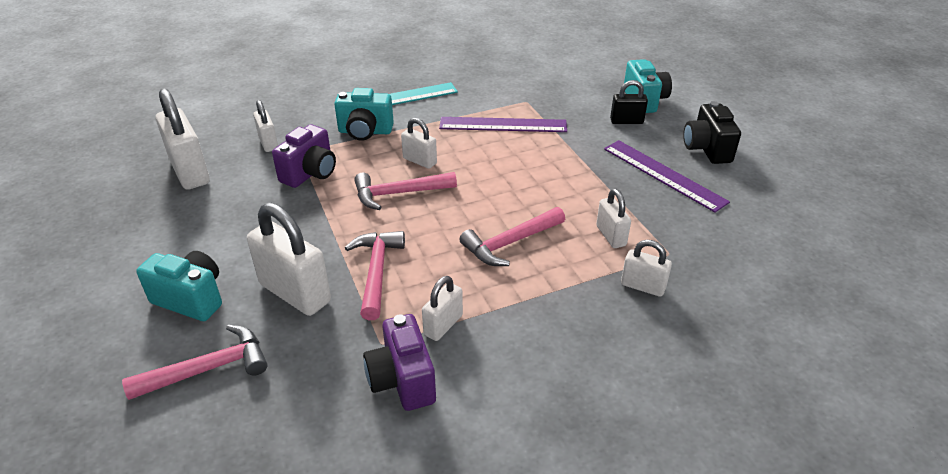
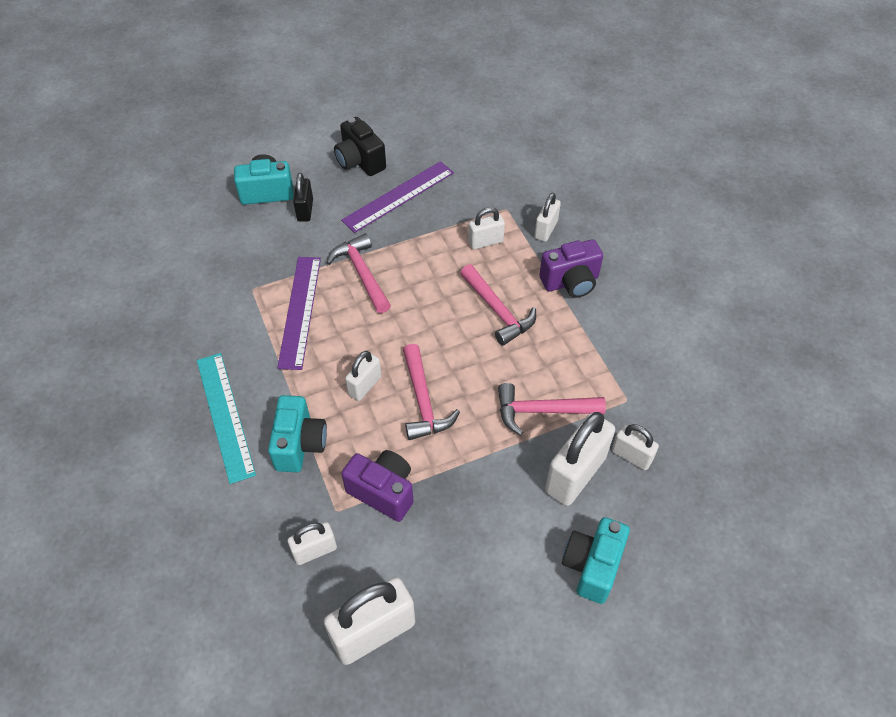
camera: 90 degrees left, 15 degrees up
pink hammer [122,325,268,400] -> pink hammer moved to [327,233,391,313]
purple camera [363,314,436,411] -> purple camera moved to [539,239,603,298]
white padlock [422,276,463,341] -> white padlock moved to [612,424,659,470]
black camera [683,101,741,164] -> black camera turned 60 degrees clockwise [334,117,386,176]

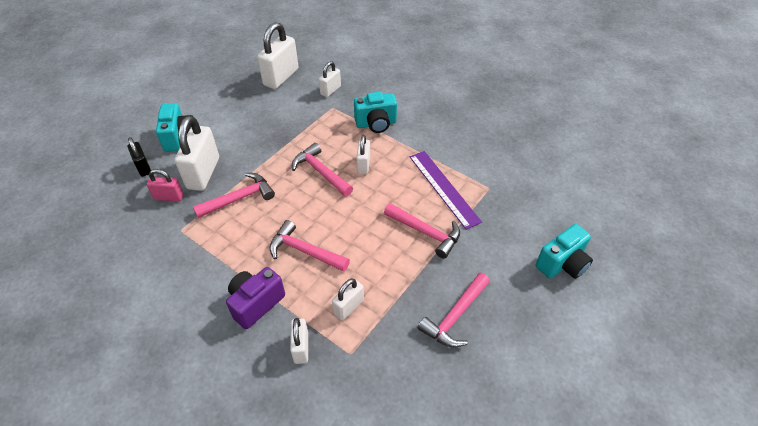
camera: 150 degrees right, 5 degrees down
turquoise ruler [197,353,256,484] -> none
turquoise camera [268,395,327,472] -> turquoise camera turned 75 degrees counterclockwise [354,92,397,133]
black padlock [293,173,313,222] -> black padlock moved to [128,137,151,177]
black camera [334,117,386,176] -> none
purple ruler [341,161,454,233] -> pink hammer [417,273,490,348]
purple camera [341,450,414,522] -> none
white padlock [612,424,659,470] -> pink padlock [147,169,184,202]

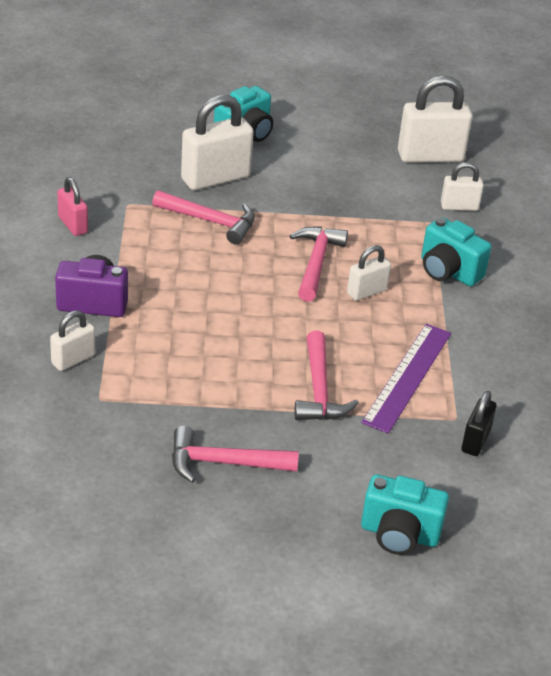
camera: 50 degrees right, 10 degrees down
black padlock [128,137,151,177] -> black padlock moved to [461,391,496,456]
pink padlock [147,169,184,202] -> pink padlock moved to [57,177,88,236]
pink hammer [270,220,350,272] -> none
white padlock [332,278,364,321] -> none

